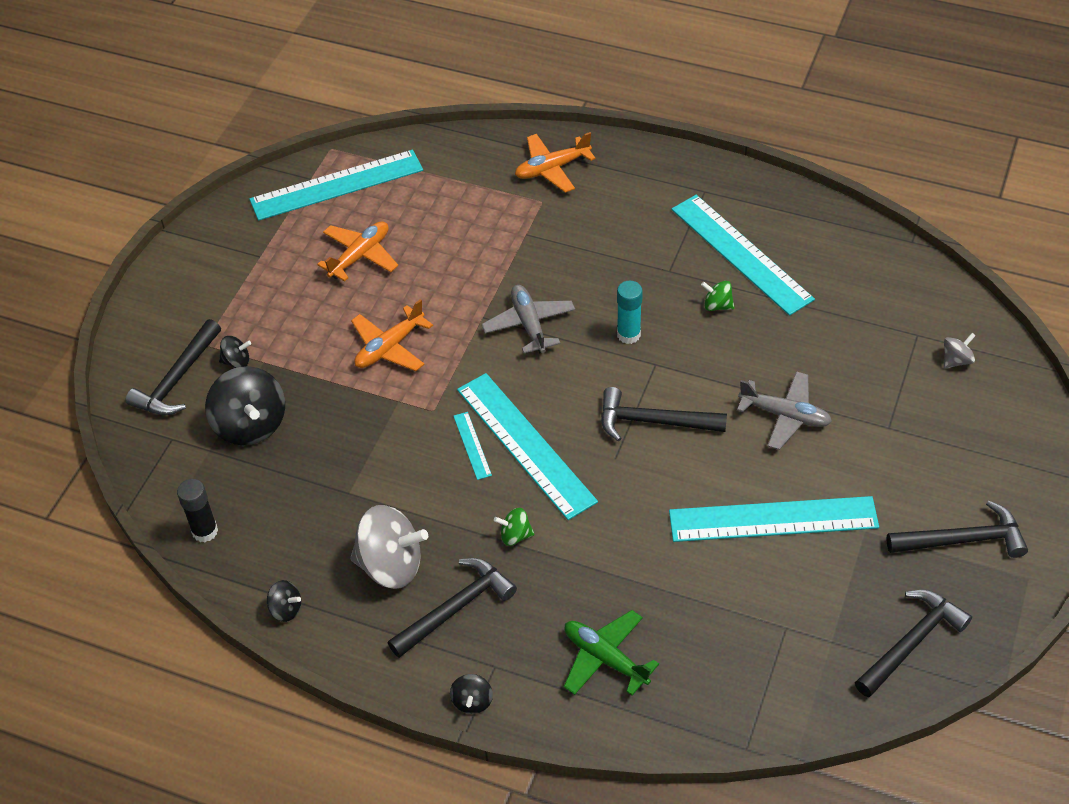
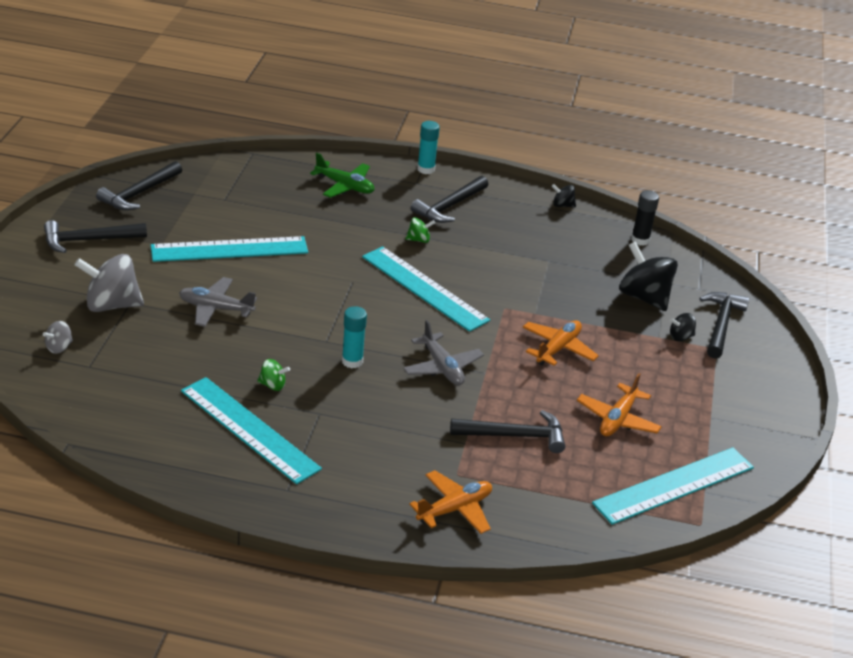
camera: 165 degrees right, 15 degrees down
grey spinning top [350,505,428,589] -> grey spinning top moved to [74,254,144,312]
black spinning top [450,674,493,714] -> turquoise glue stick [417,121,440,174]
turquoise ruler [453,412,492,480] -> none
black hammer [601,387,727,442] -> black hammer moved to [450,410,565,453]

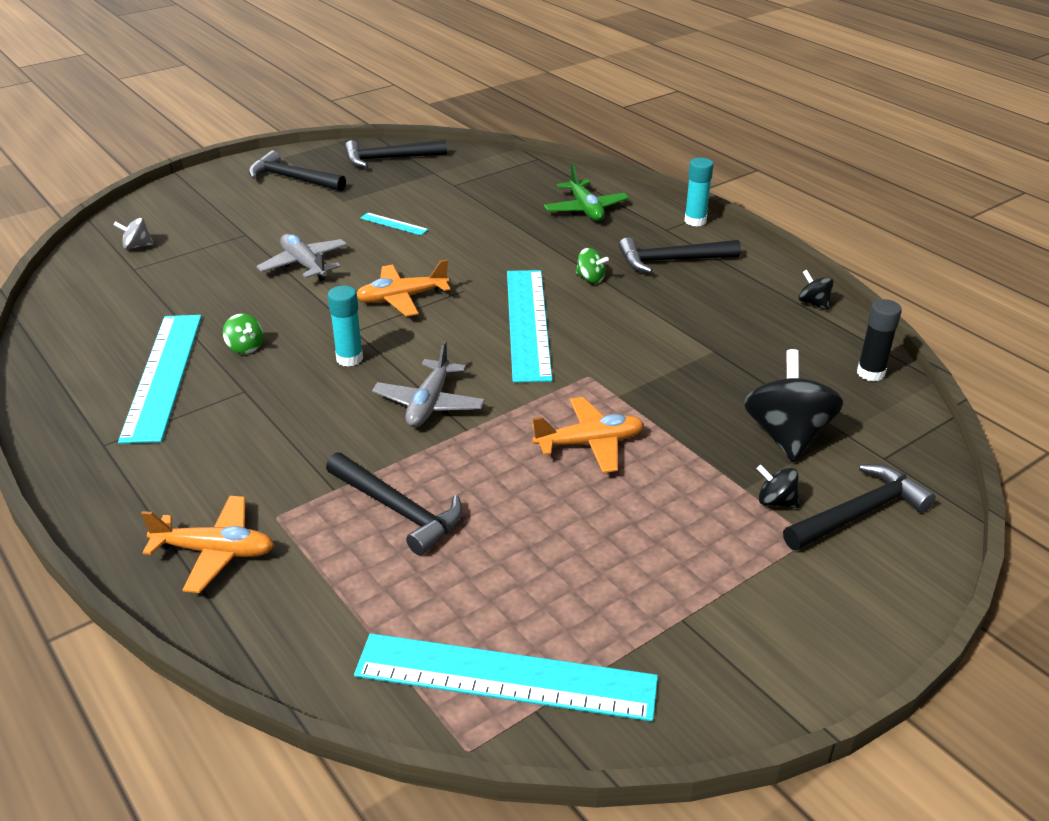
camera: 45 degrees right, 0 degrees up
grey spinning top [74,254,144,312] -> none
turquoise ruler [151,236,308,262] -> turquoise ruler [360,213,429,235], size x0.42
orange plane [577,373,662,436] -> orange plane moved to [357,260,450,317]

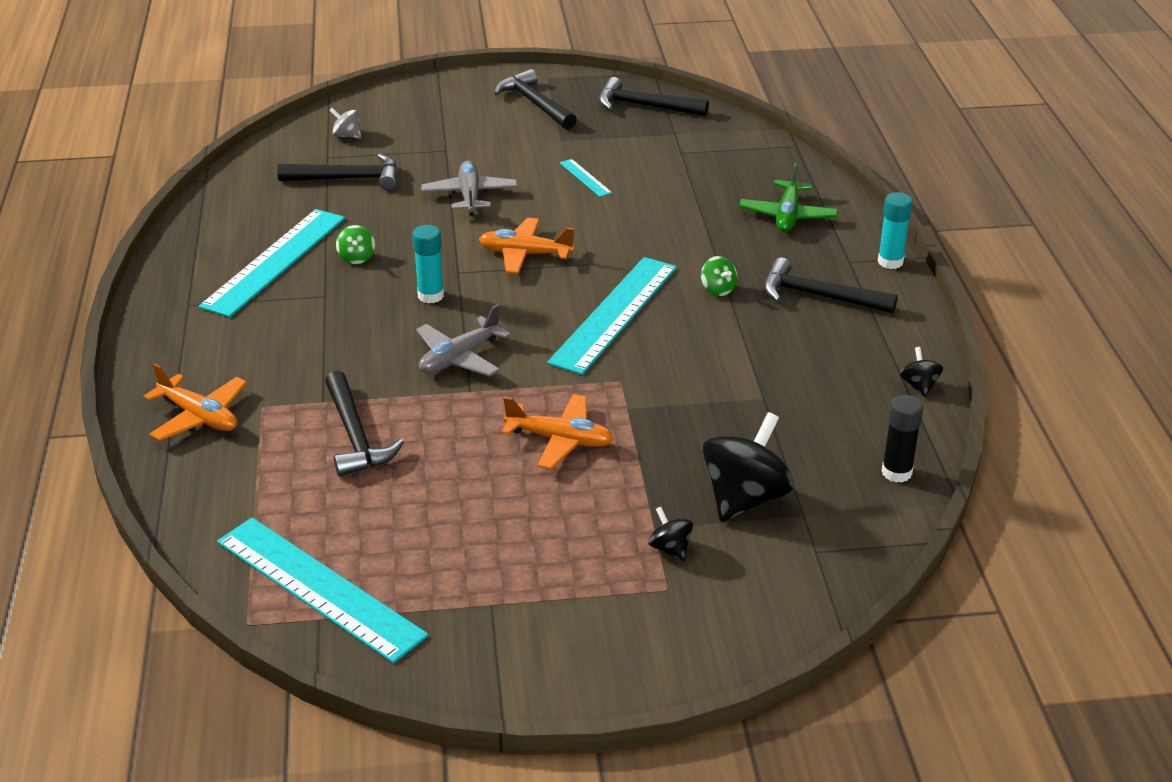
camera: 30 degrees right, 0 degrees up
black hammer [783,464,936,550] -> black hammer moved to [277,154,398,190]

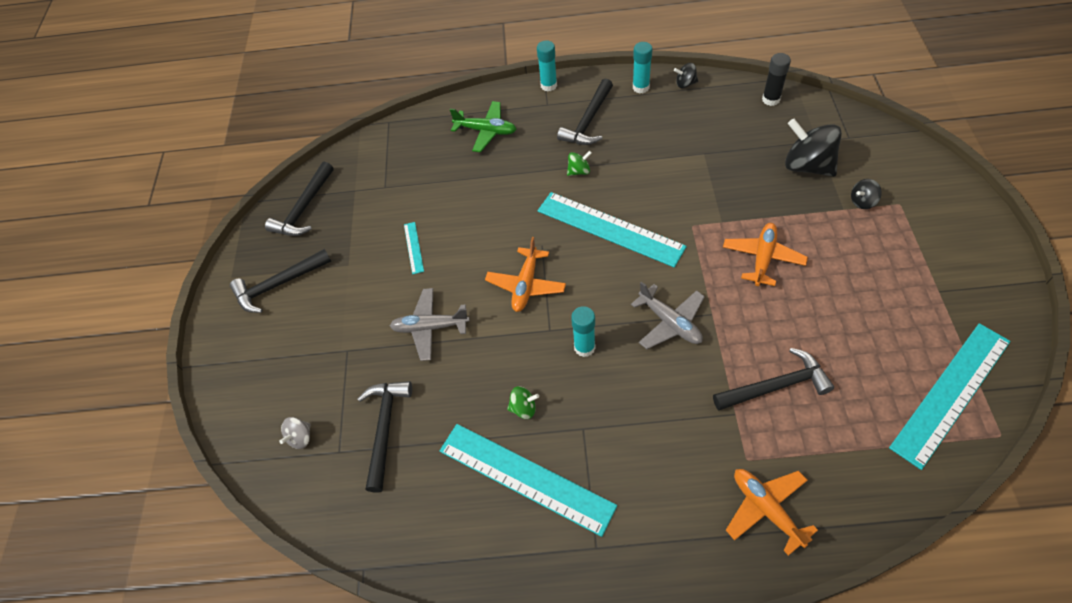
camera: 80 degrees left, 20 degrees up
orange plane [143,363,247,441] -> orange plane turned 75 degrees counterclockwise [726,469,818,556]
turquoise ruler [560,159,612,197] -> turquoise ruler turned 75 degrees counterclockwise [404,222,424,274]
none -> turquoise glue stick [633,42,652,94]

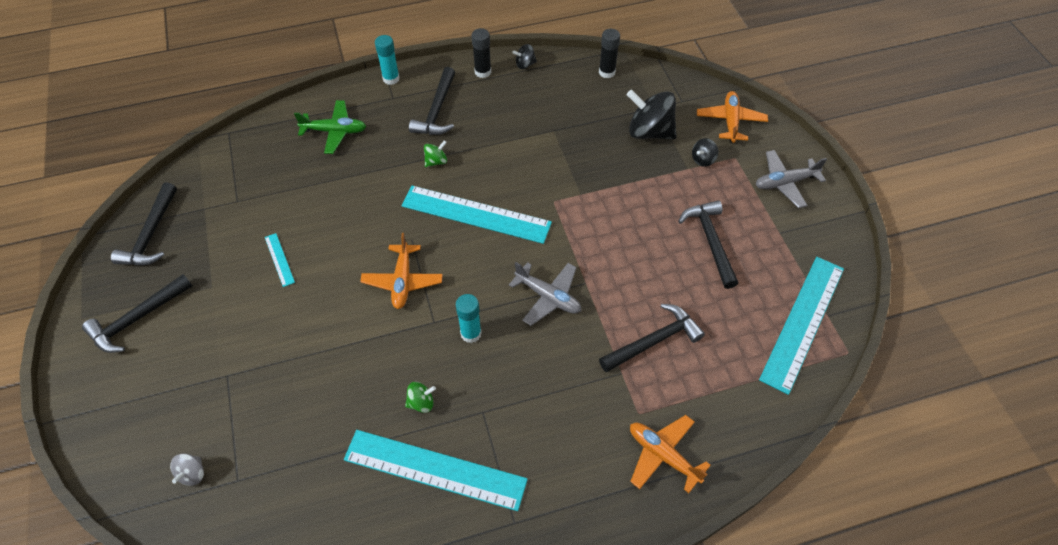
camera: 20 degrees left, 0 degrees up
black hammer [358,381,412,492] -> black hammer moved to [678,200,739,289]
grey plane [390,288,470,361] -> grey plane moved to [756,150,827,208]
turquoise glue stick [633,42,652,94] -> black glue stick [472,28,491,78]
orange plane [723,223,808,286] -> orange plane moved to [697,91,768,143]

